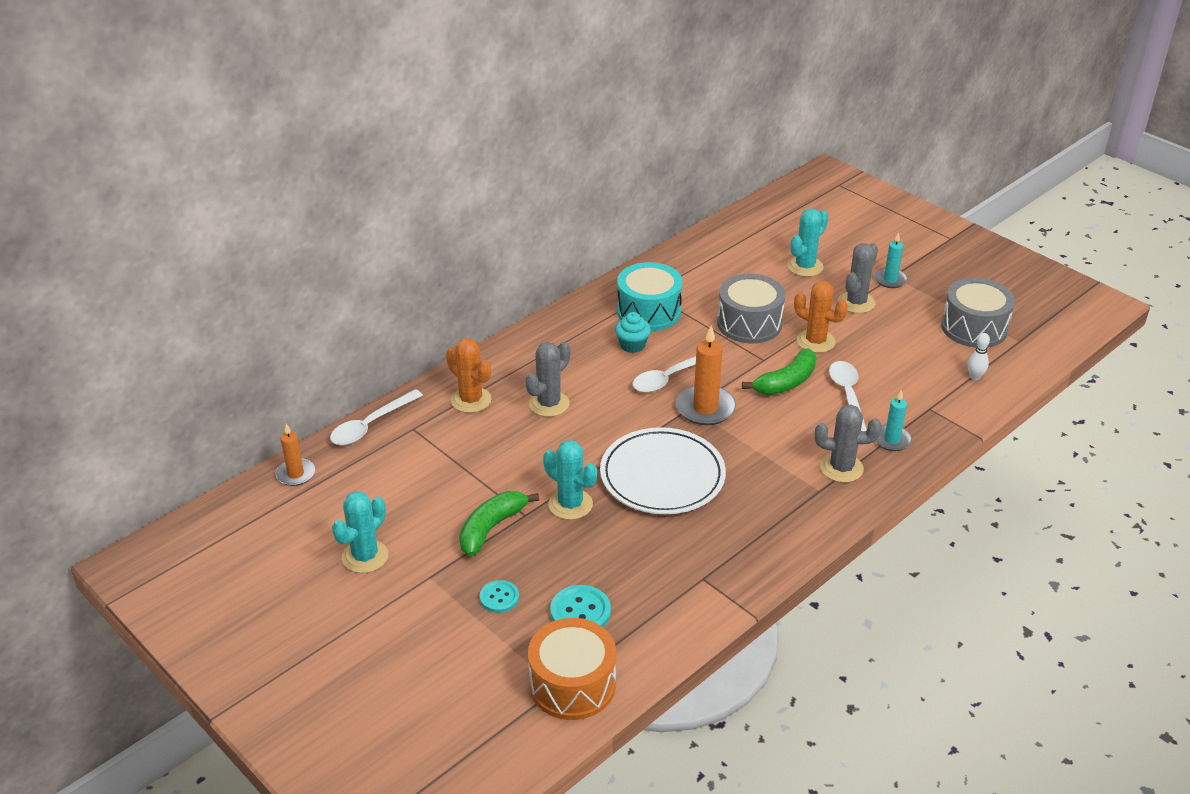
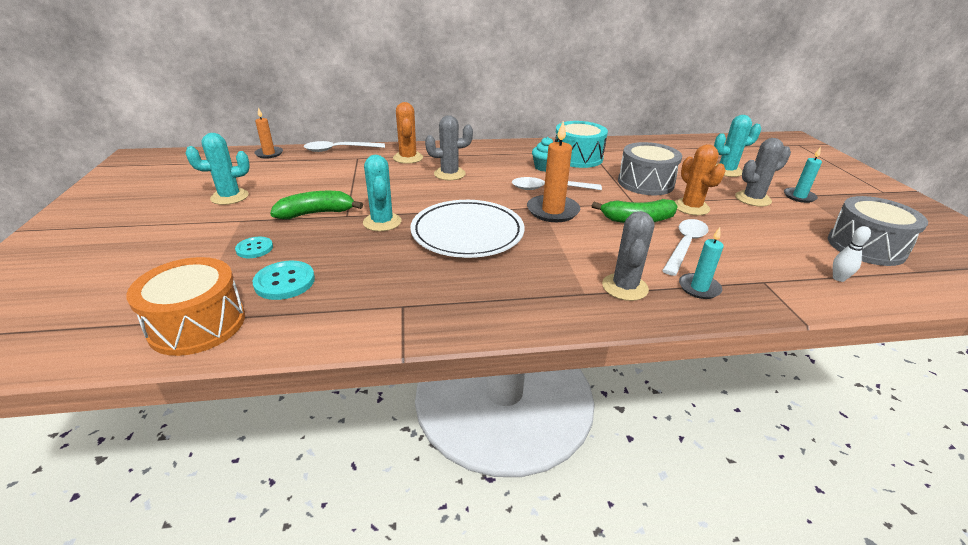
camera: 35 degrees right, 5 degrees down
grey cactus [815,404,881,483] -> grey cactus turned 60 degrees clockwise [602,211,654,301]

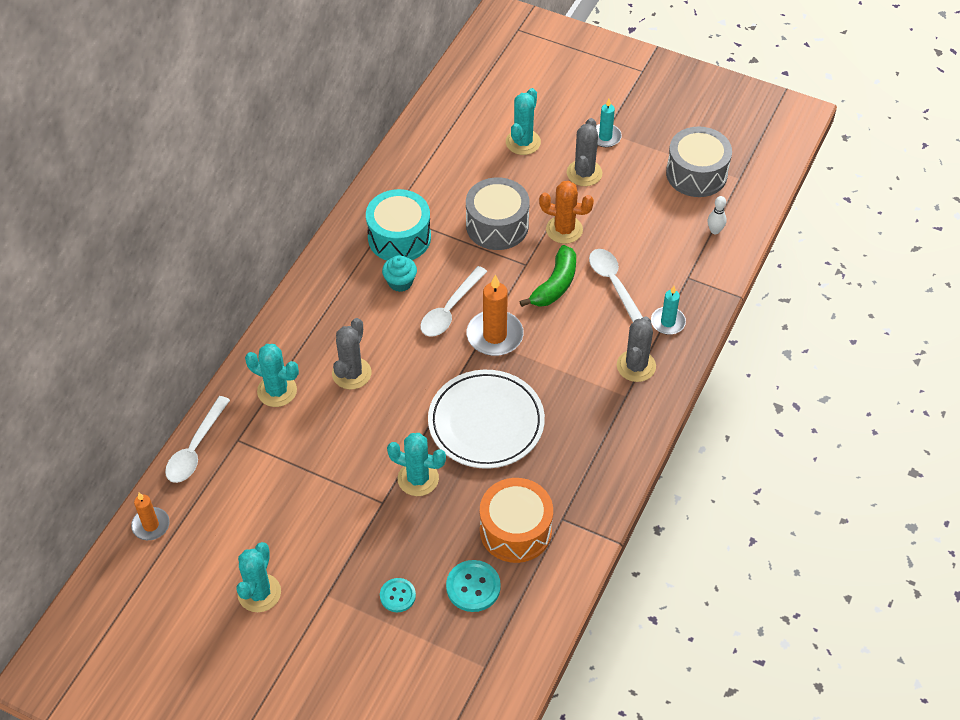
camera: 55 degrees left, 20 degrees up
orange drum [126,257,245,356] -> orange drum moved to [480,478,553,563]
green banana [270,191,363,219] -> none
orange cactus [393,102,423,164] -> turquoise cactus [245,344,299,407]
grey cactus [602,211,654,301] -> grey cactus turned 60 degrees clockwise [617,316,656,382]

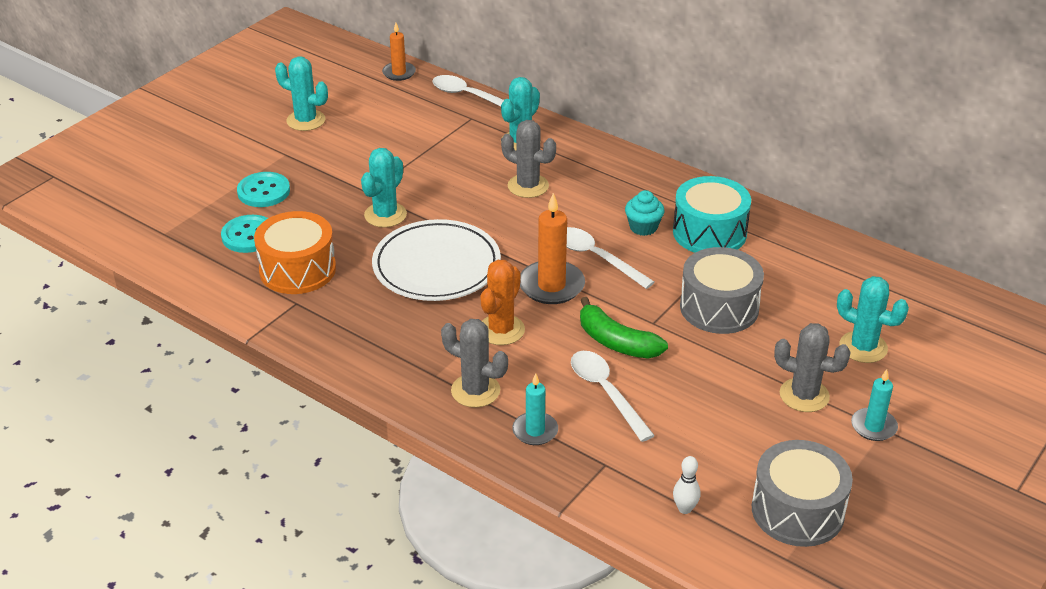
camera: 100 degrees right, 15 degrees down
turquoise button [380,578,416,612] -> turquoise button [237,172,290,207], size x1.52
orange cactus [539,181,594,244] -> orange cactus moved to [481,260,525,345]
white spoon [589,249,643,322] -> white spoon turned 105 degrees counterclockwise [571,351,655,442]

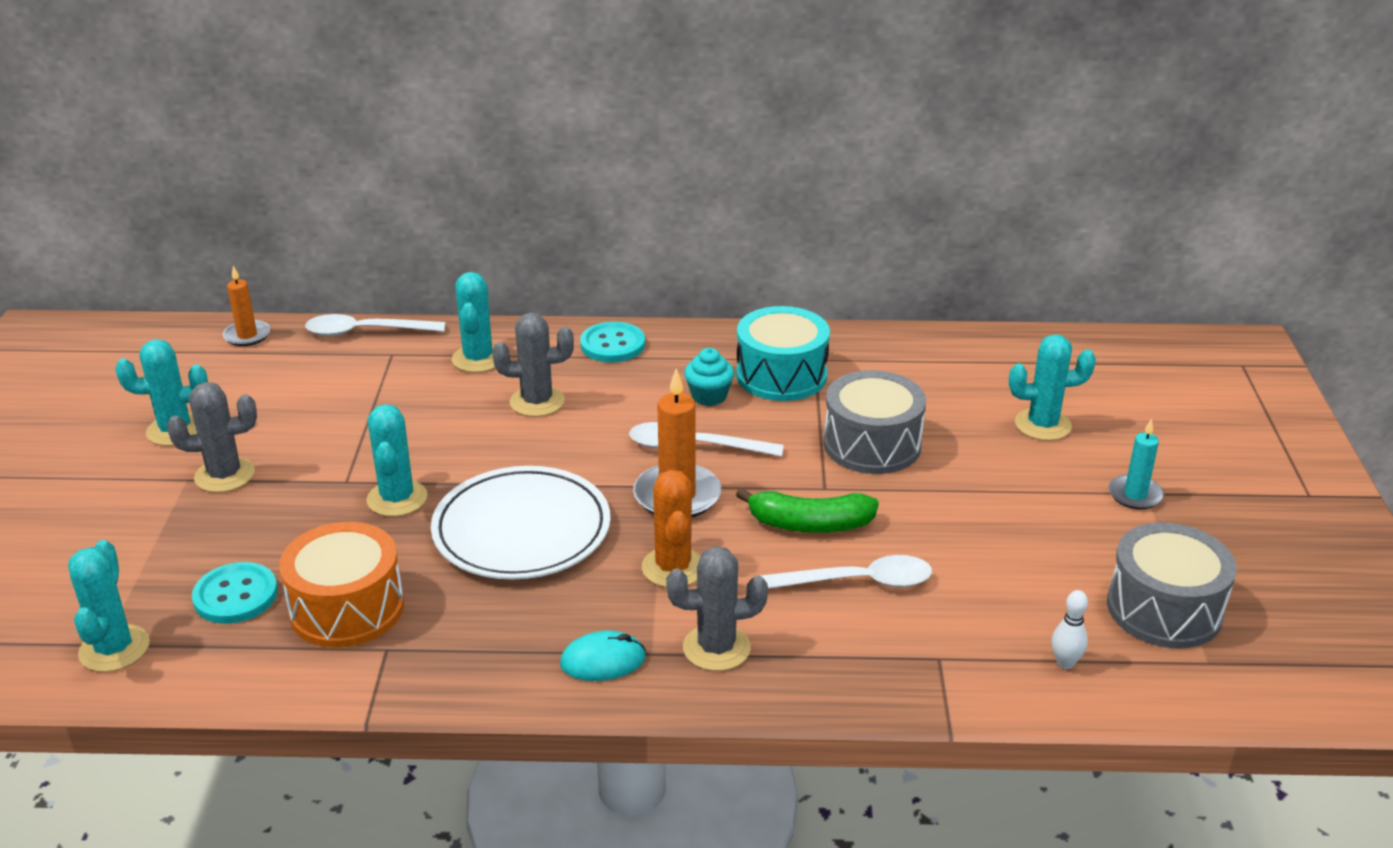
camera: 35 degrees left, 5 degrees down
turquoise button [237,172,290,207] -> turquoise button moved to [580,322,645,362]
turquoise candle [512,373,558,445] -> none
white spoon [571,351,655,442] -> white spoon turned 150 degrees clockwise [759,555,932,589]
grey cactus [774,323,851,412] -> grey cactus moved to [167,382,257,493]
none -> turquoise cactus [68,540,150,672]
none -> turquoise mouse [560,631,646,681]

